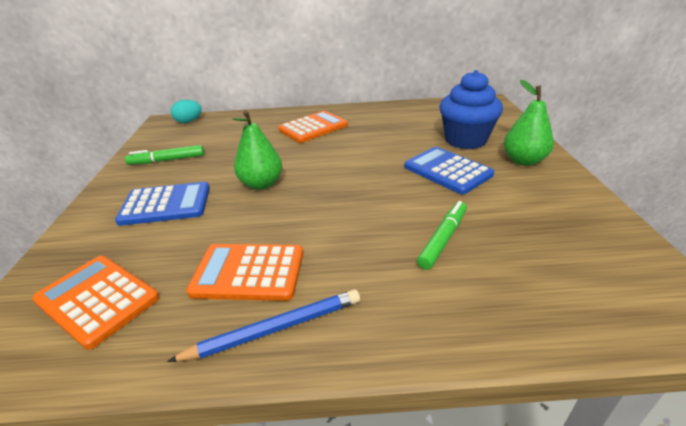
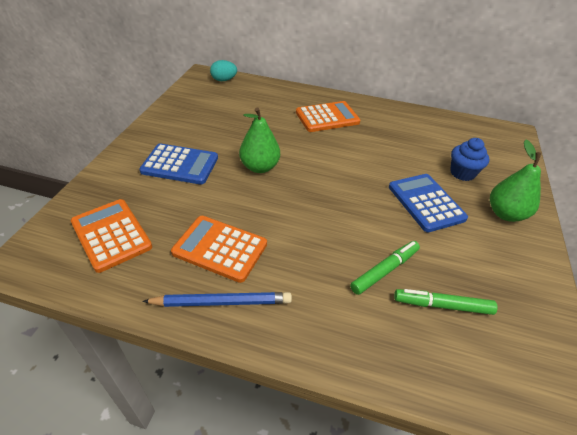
camera: 15 degrees right, 10 degrees up
green marker [125,145,204,165] -> green marker moved to [394,289,497,315]
blue cupcake [439,70,503,149] -> blue cupcake [450,138,489,181], size x0.62

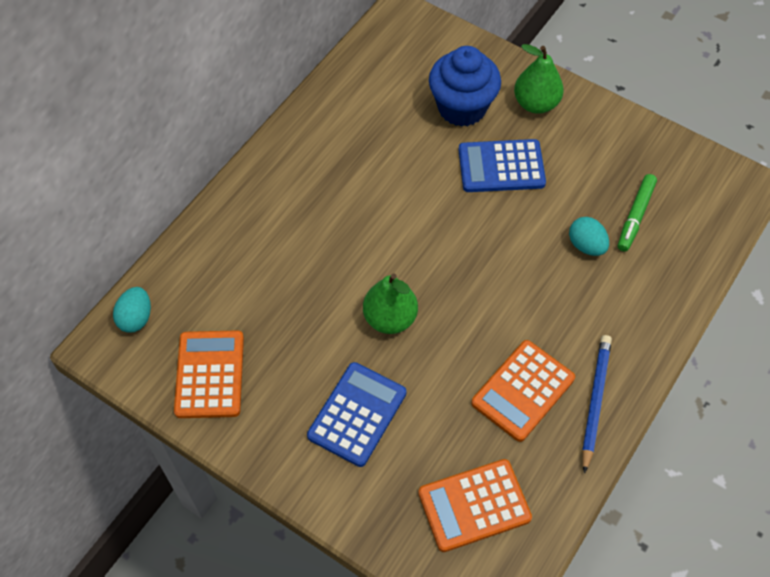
camera: 70 degrees left, 15 degrees up
orange calculator [296,101,360,132] -> orange calculator moved to [174,330,244,418]
green marker [350,241,420,295] -> turquoise egg [569,217,609,256]
blue cupcake [450,138,489,181] -> blue cupcake [429,46,501,127], size x1.62

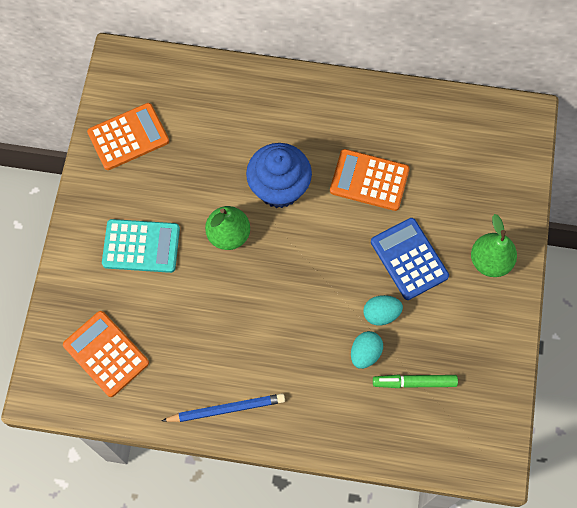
camera: 65 degrees right, 10 degrees up
turquoise egg [113,287,151,333] -> turquoise egg moved to [363,295,403,325]
blue calculator [307,362,406,467] -> turquoise calculator [102,219,180,273]
blue cupcake [429,46,501,127] -> blue cupcake moved to [246,143,312,208]
orange calculator [471,340,575,442] -> orange calculator moved to [330,149,410,211]

